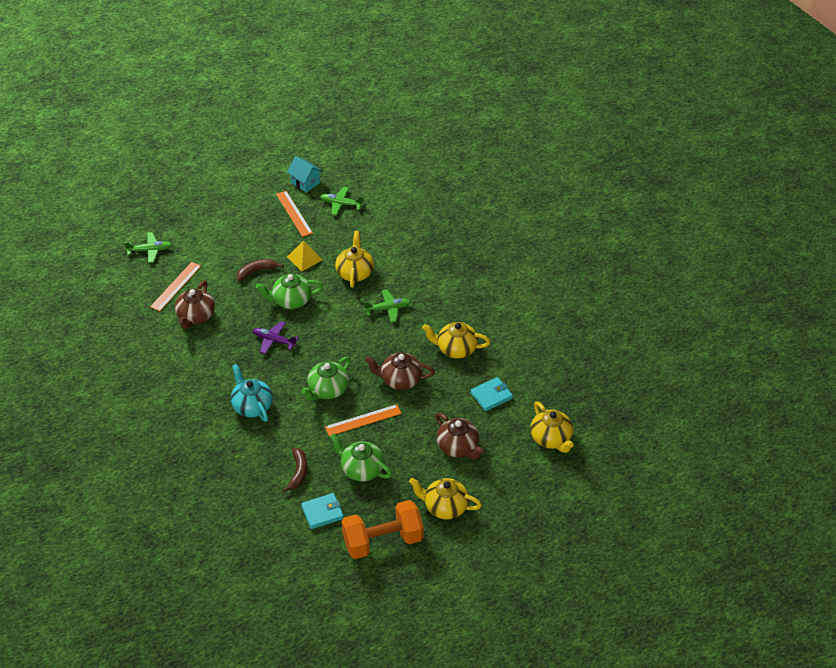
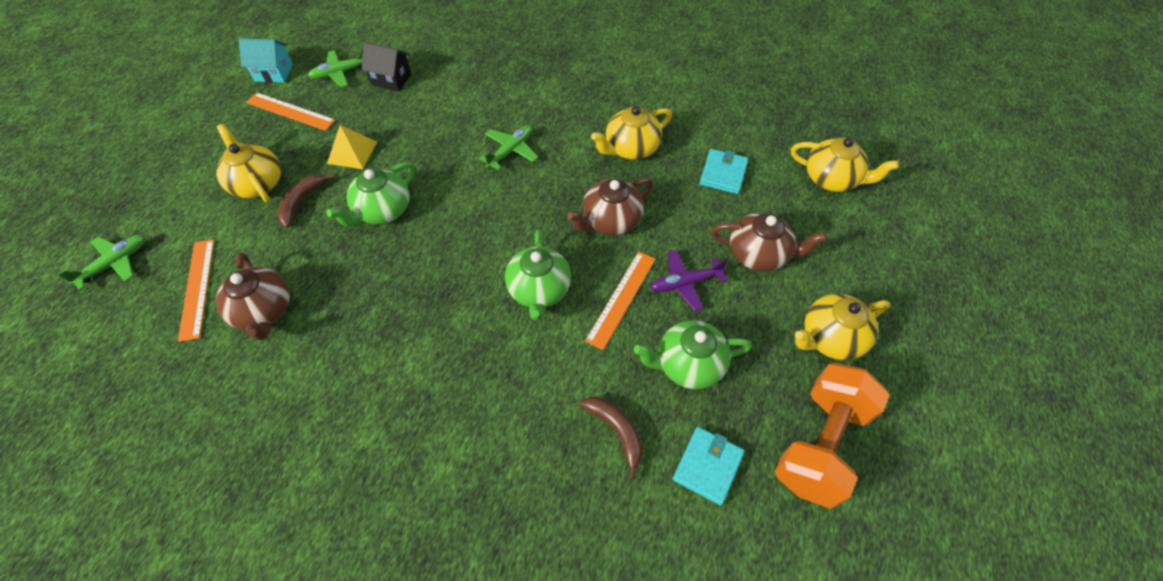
camera: 40 degrees left, 10 degrees up
turquoise teapot [231,364,273,422] -> none
purple plane [253,321,299,354] -> purple plane moved to [651,250,728,311]
yellow teapot [335,231,374,288] -> yellow teapot moved to [216,124,281,202]
none -> black house [361,42,411,92]

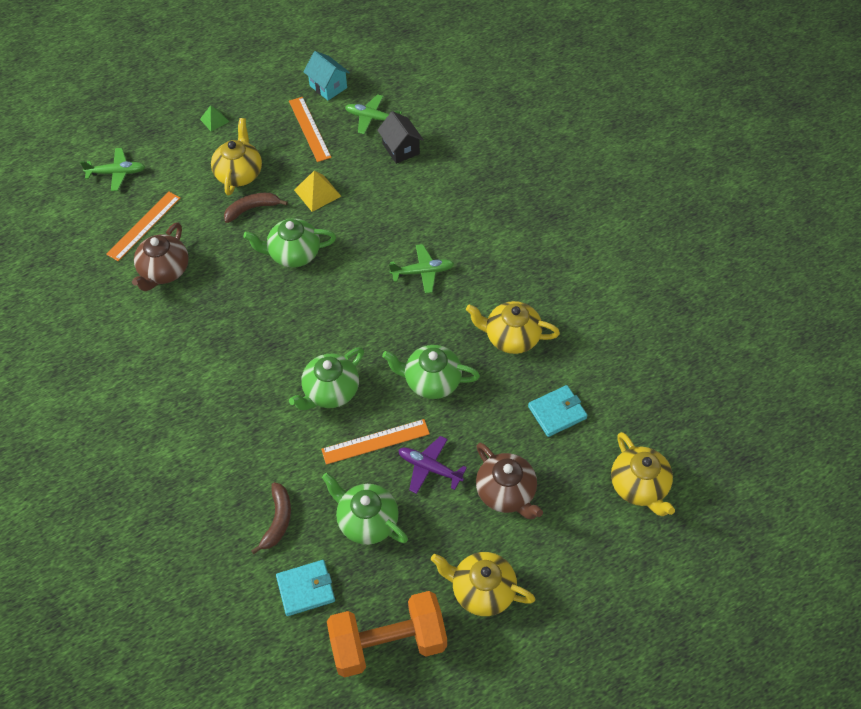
camera: 45 degrees right, 0 degrees up
brown teapot [567,178,653,235] -> green teapot [382,345,480,399]
none -> green pyramid [200,105,229,132]

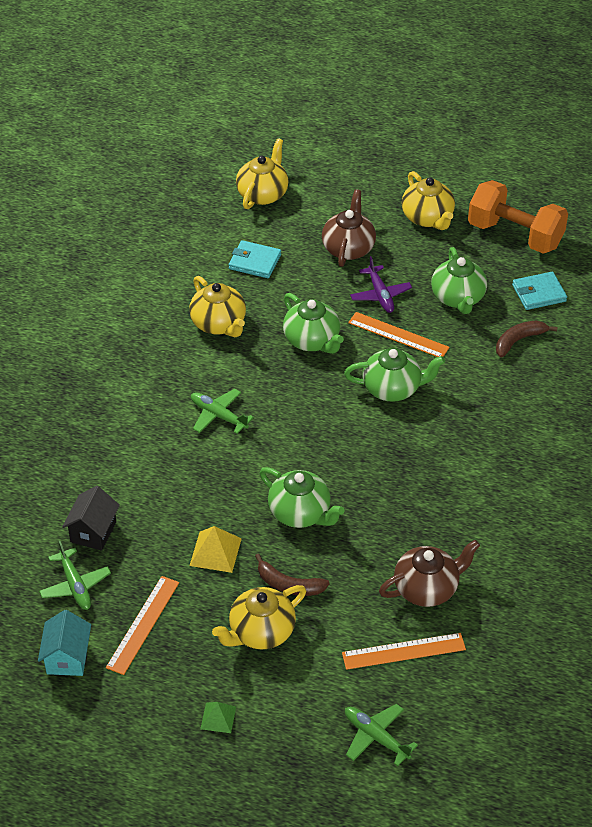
camera: 135 degrees left, 10 degrees down
turquoise wallet [276,560,335,616] -> turquoise wallet turned 45 degrees counterclockwise [512,272,567,310]

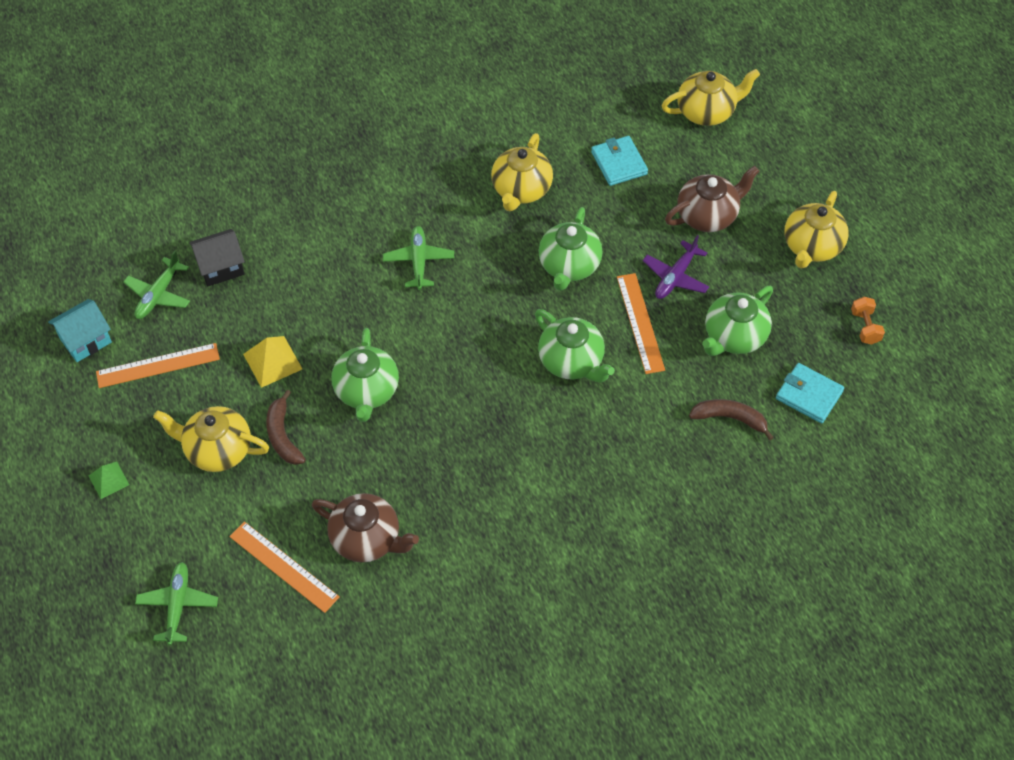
camera: 50 degrees right, 10 degrees up
orange dumbbell [468,180,568,254] -> orange dumbbell [851,297,885,345], size x0.40

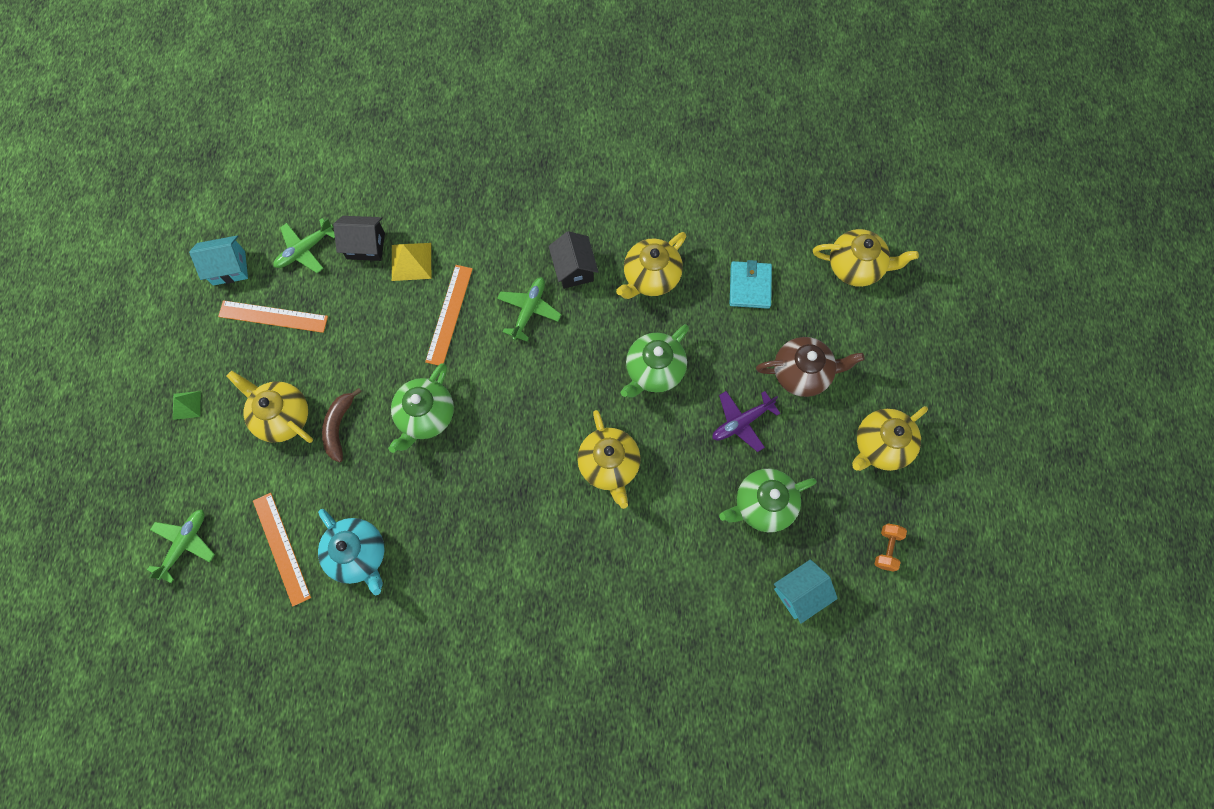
camera: 25 degrees right, 15 degrees up
yellow pyramid [243,336,302,388] -> yellow pyramid moved to [392,243,431,281]
brown teapot [312,493,419,562] -> turquoise teapot [318,509,385,595]
green teapot [535,309,615,382] -> yellow teapot [577,410,641,509]
orange ruler [617,273,665,374] -> orange ruler moved to [425,265,473,366]
brown banana [689,399,774,440] -> none
turquoise wallet [776,363,844,423] -> turquoise house [774,559,838,624]
none -> black house [549,231,599,289]

